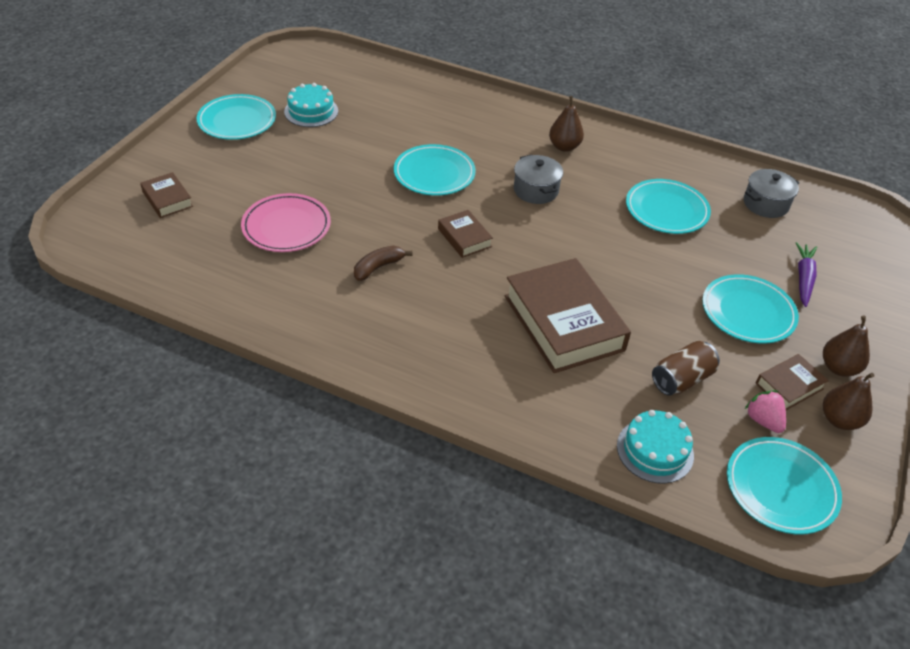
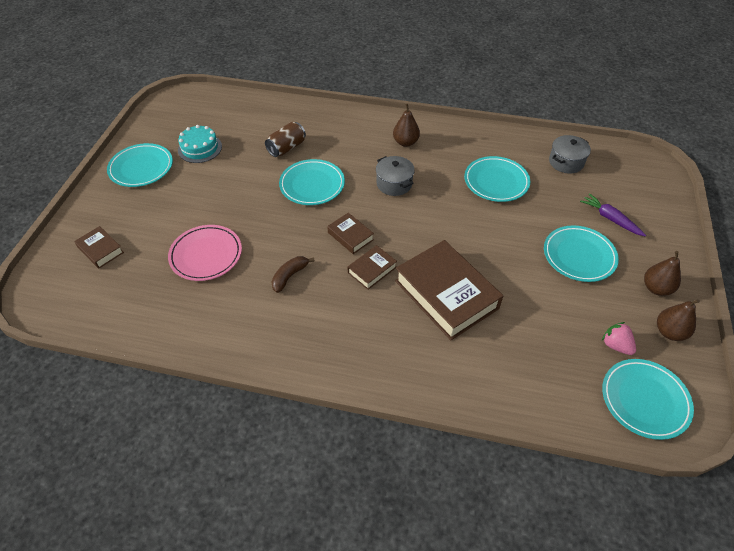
camera: 10 degrees left, 5 degrees up
turquoise cake [617,410,694,484] -> none
brown can [652,341,720,396] -> brown can moved to [265,122,306,157]
brown book [756,354,829,410] -> brown book moved to [347,245,397,290]
purple carrot [796,242,817,307] -> purple carrot turned 45 degrees counterclockwise [580,193,646,237]

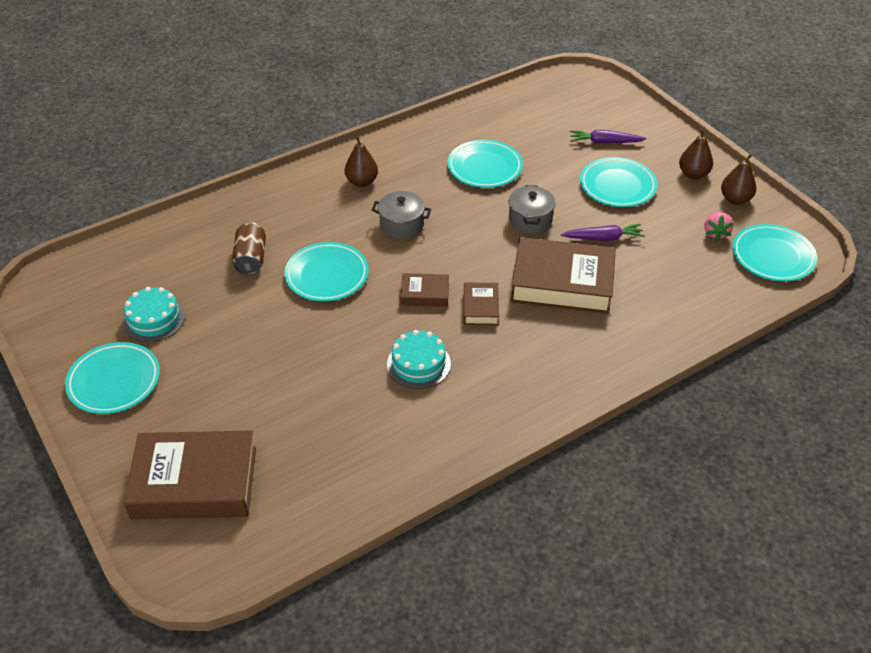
camera: 45 degrees left, 5 degrees down
brown book [74,226,124,269] -> brown book [123,431,256,519], size x2.09
pink plate [168,225,242,281] -> none
brown banana [272,256,315,293] -> turquoise cake [387,330,451,389]
grey pot [549,135,591,174] -> grey pot moved to [509,185,556,234]
pink strawberry [602,322,636,355] -> pink strawberry turned 90 degrees counterclockwise [704,212,734,241]
none -> purple carrot [561,224,645,241]

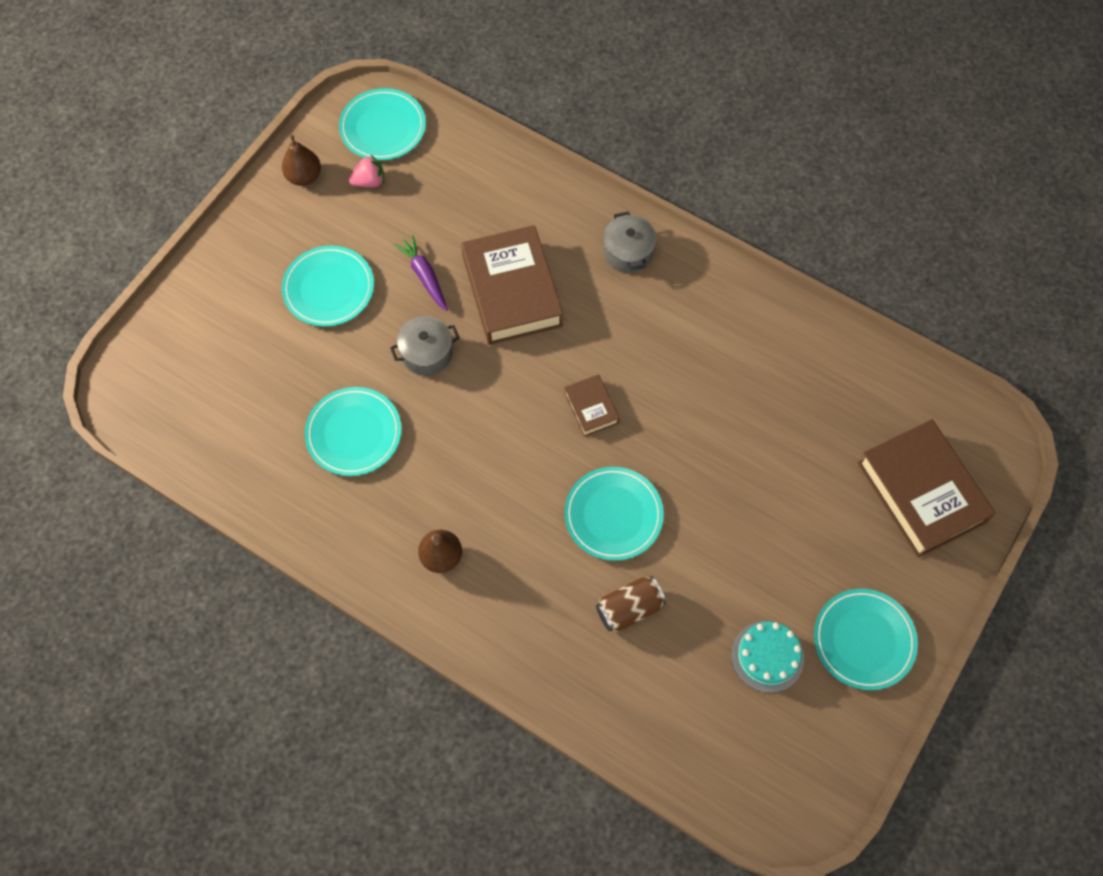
camera: 115 degrees left, 20 degrees up
grey pot [372,191,431,239] -> grey pot moved to [603,212,657,273]
turquoise cake [387,330,451,389] -> none
brown book [464,282,499,325] -> none
purple carrot [570,130,646,143] -> none
brown pear [679,128,713,179] -> none

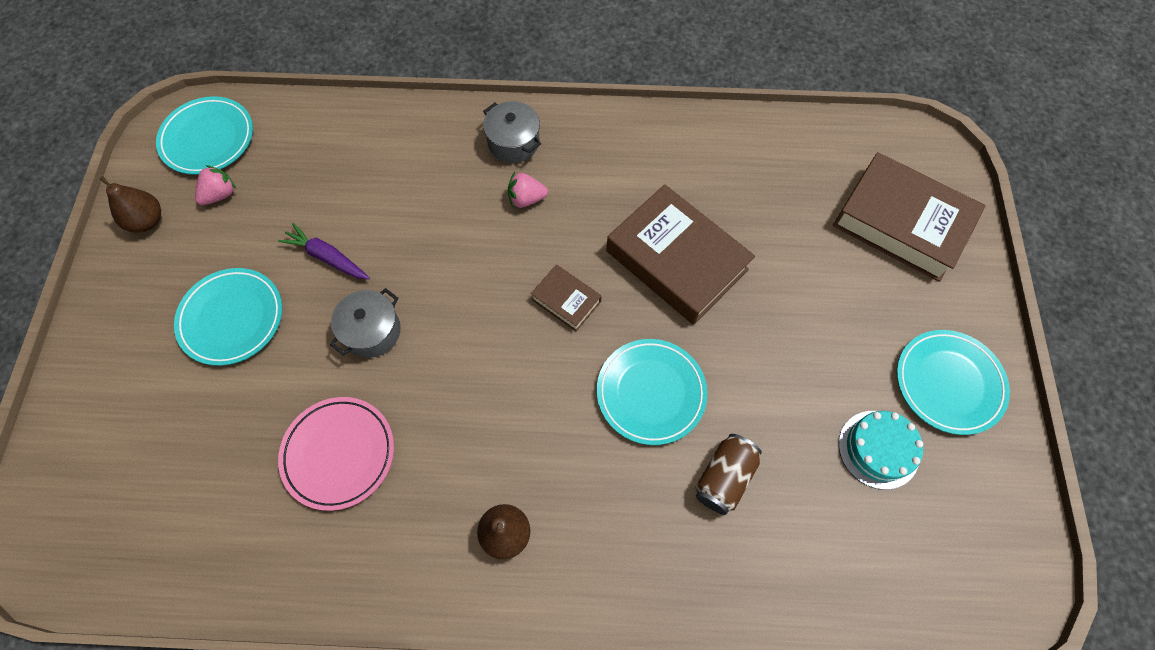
camera: 30 degrees left, 0 degrees up
turquoise plate [305,387,401,476] -> pink plate [278,397,394,511]
brown book [461,225,563,345] -> brown book moved to [606,184,755,325]
none -> pink strawberry [508,172,548,208]

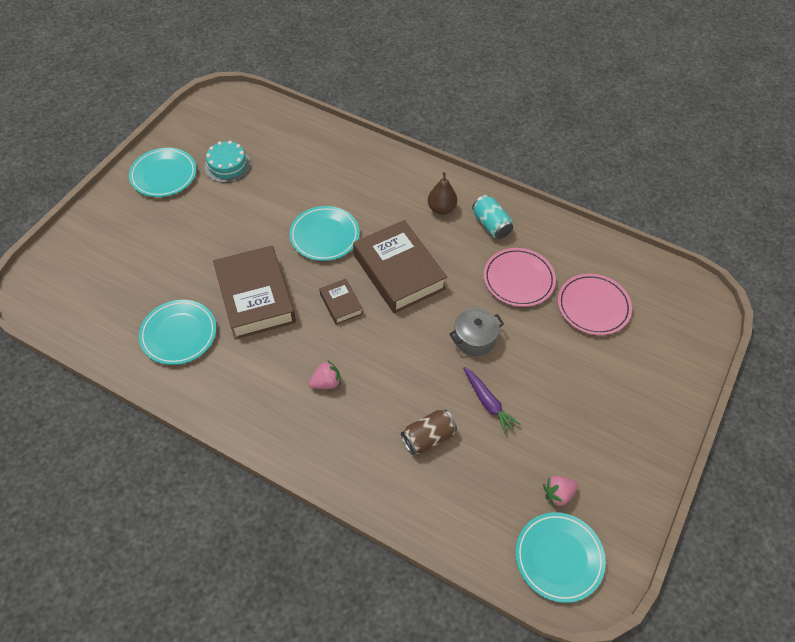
camera: 155 degrees left, 10 degrees down
brown pear [100,176,161,233] -> none
turquoise plate [174,268,282,366] -> turquoise plate moved to [139,300,216,365]
grey pot [483,101,541,163] -> none
pink strawberry [508,172,548,208] -> pink strawberry turned 45 degrees counterclockwise [309,361,341,389]
brown can [696,434,762,515] -> brown can moved to [401,409,457,455]
brown book [833,152,986,282] -> brown book moved to [353,220,447,313]
none -> turquoise can [472,195,513,239]
none -> pink plate [558,274,632,335]

